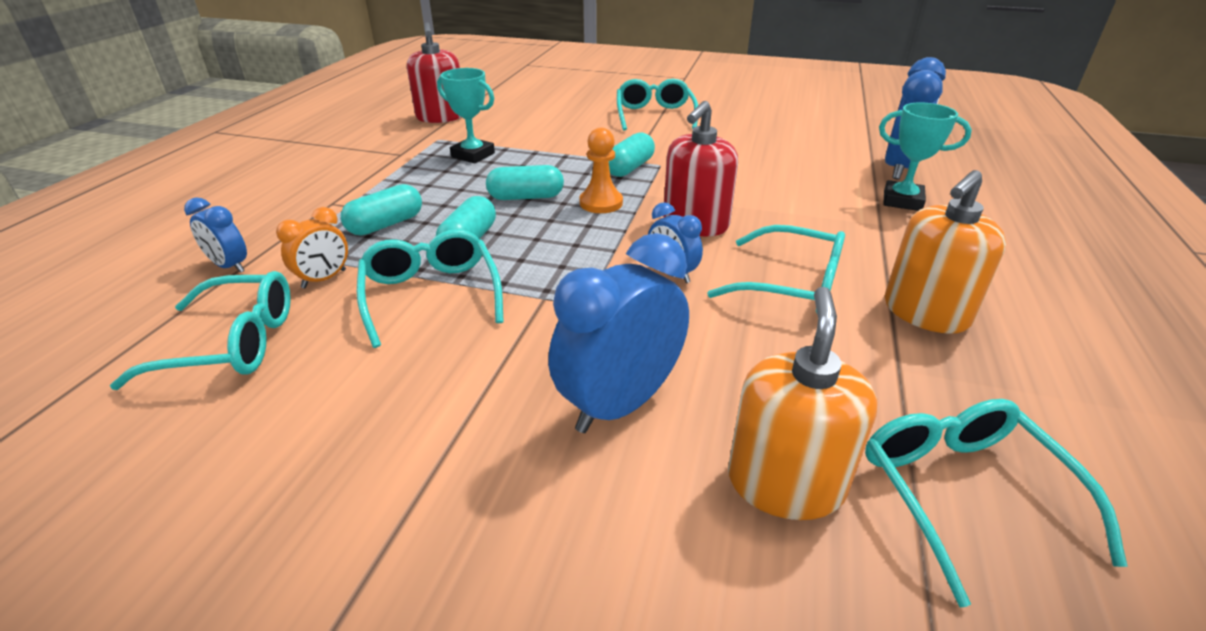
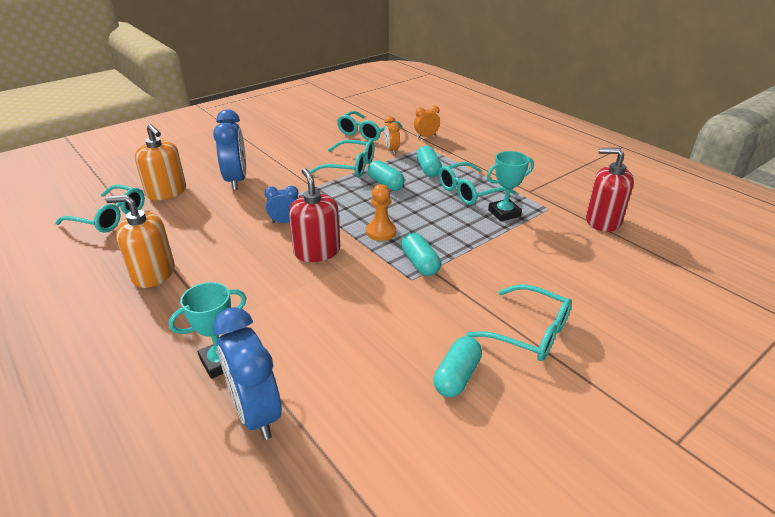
camera: 125 degrees right, 0 degrees up
blue clock [184,197,247,273] -> orange clock [414,105,440,138]
turquoise capsule [486,165,564,200] -> turquoise capsule moved to [433,336,482,397]
turquoise glasses [707,225,845,313] -> turquoise glasses moved to [438,162,517,205]
orange soap dispenser [885,170,1006,334] -> orange soap dispenser turned 75 degrees counterclockwise [105,195,175,288]

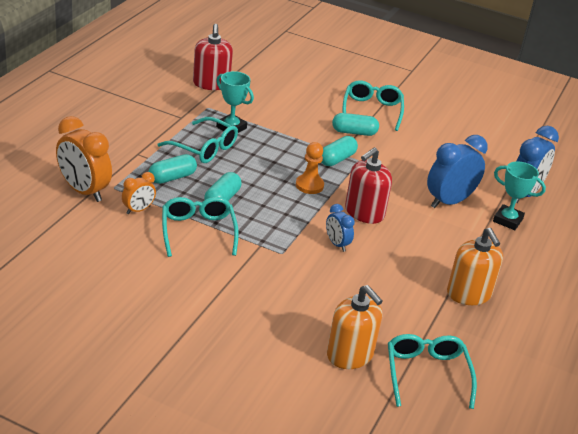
camera: 120 degrees left, 0 degrees up
orange soap dispenser [135,124,186,200] -> orange soap dispenser turned 120 degrees clockwise [327,285,383,369]
blue clock [213,109,246,190] -> blue clock moved to [427,135,488,208]
turquoise glasses [337,111,402,141] -> none
orange clock [414,105,440,138] -> orange clock [56,116,112,202], size x1.88
turquoise capsule [433,336,482,397] -> turquoise capsule moved to [332,113,379,136]

